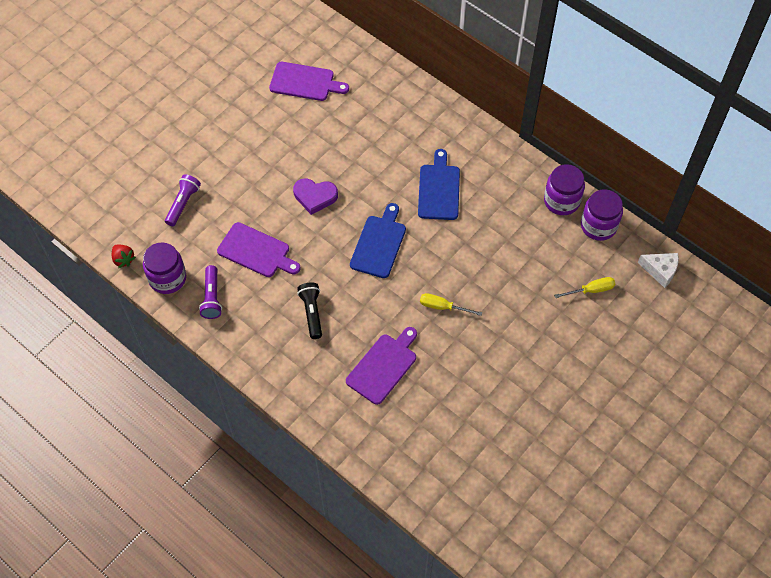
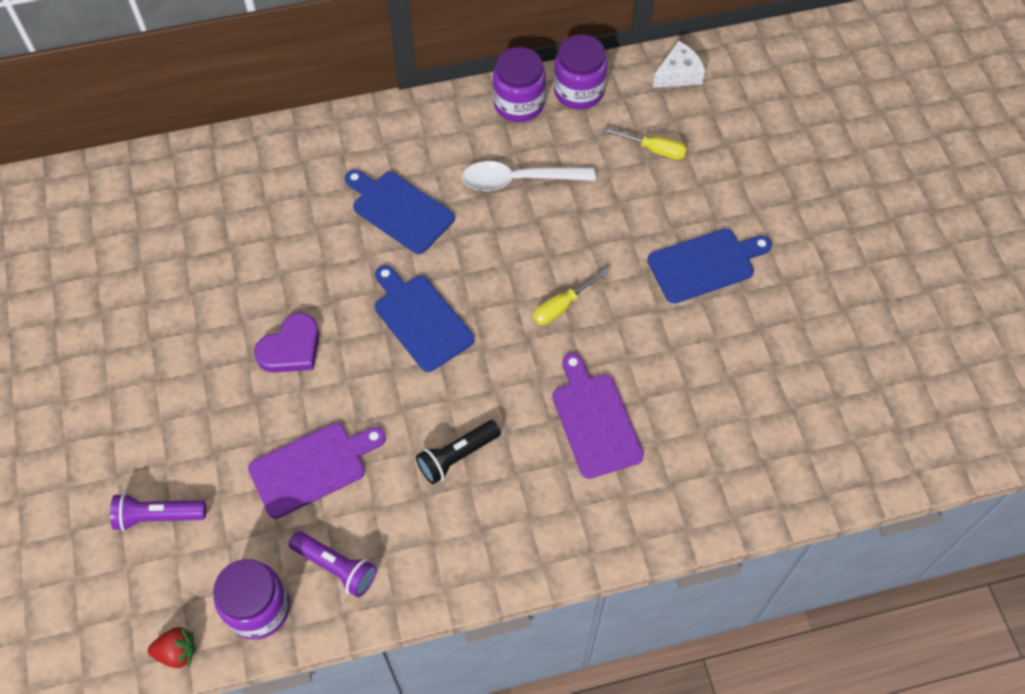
camera: 55 degrees left, 0 degrees up
purple flashlight [165,174,201,226] -> purple flashlight turned 60 degrees counterclockwise [110,493,206,531]
purple cutting board [269,62,349,101] -> none
black flashlight [297,282,322,339] -> black flashlight turned 60 degrees counterclockwise [416,420,501,484]
yellow screwdriver [554,277,615,298] -> yellow screwdriver turned 90 degrees clockwise [603,128,687,160]
none -> white spoon [462,161,596,191]
none -> blue cutting board [647,229,772,303]

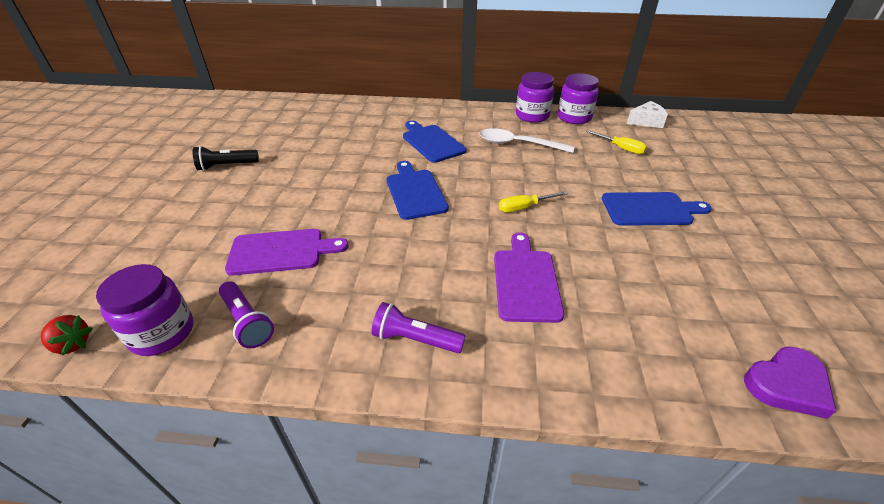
camera: 20 degrees right, 20 degrees down
purple flashlight [110,493,206,531] -> purple flashlight moved to [372,302,466,353]
purple heart [254,313,319,373] -> purple heart moved to [744,346,836,419]
black flashlight [416,420,501,484] -> black flashlight moved to [193,146,259,171]

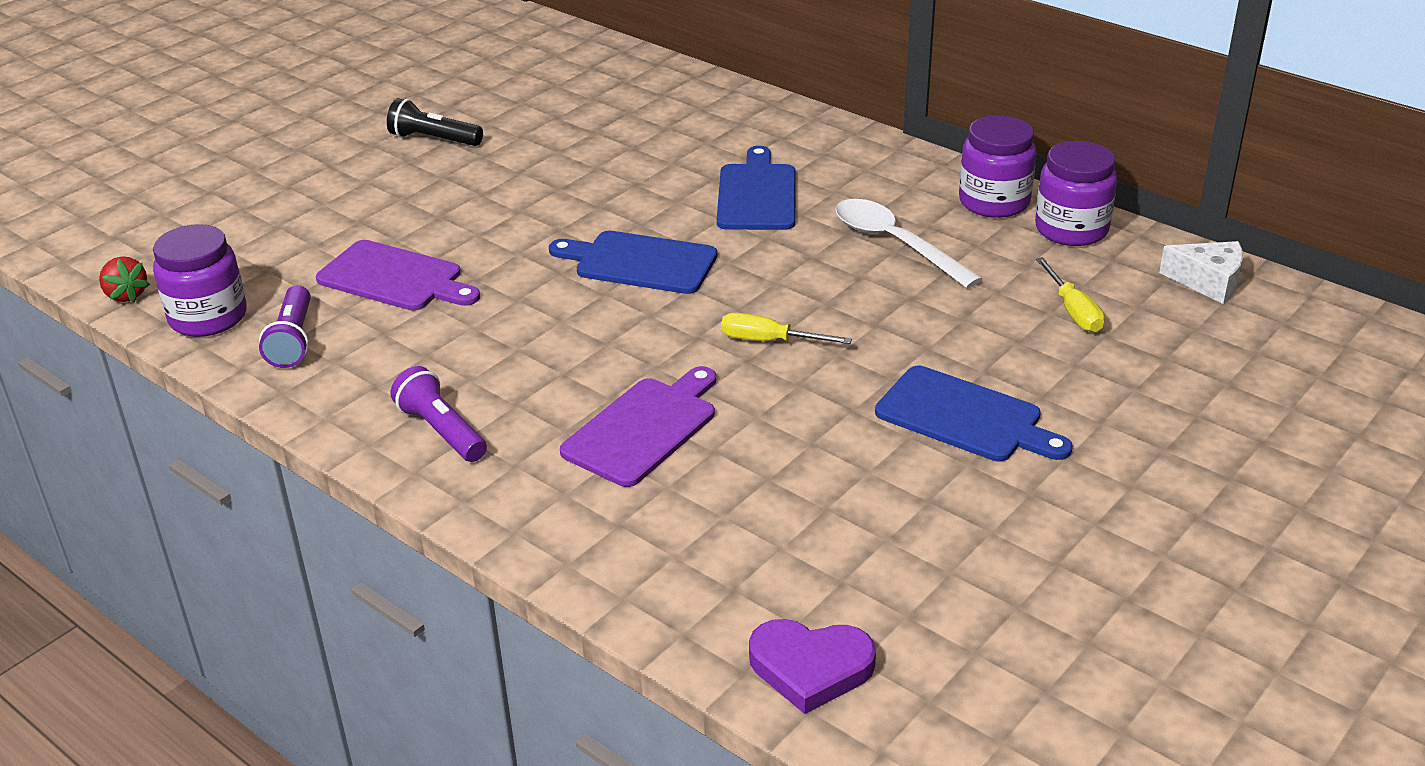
camera: 35 degrees right, 5 degrees down
blue cutting board [387,161,449,220] -> blue cutting board turned 90 degrees counterclockwise [549,231,717,294]

